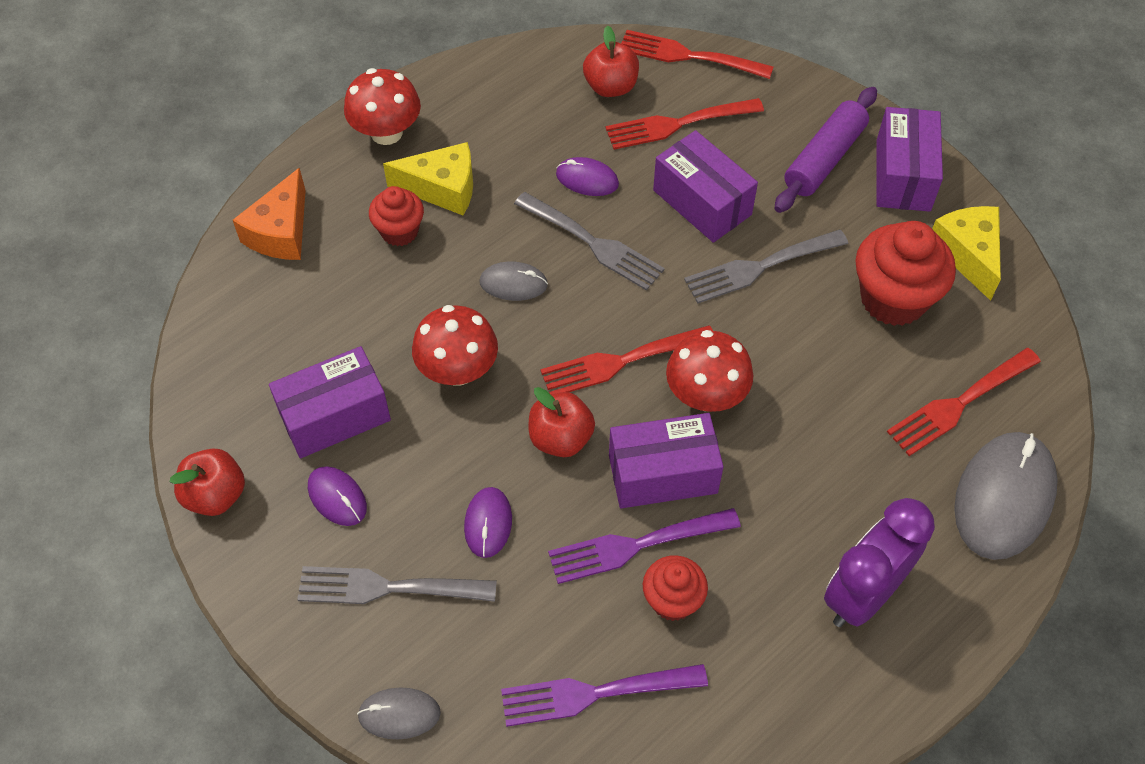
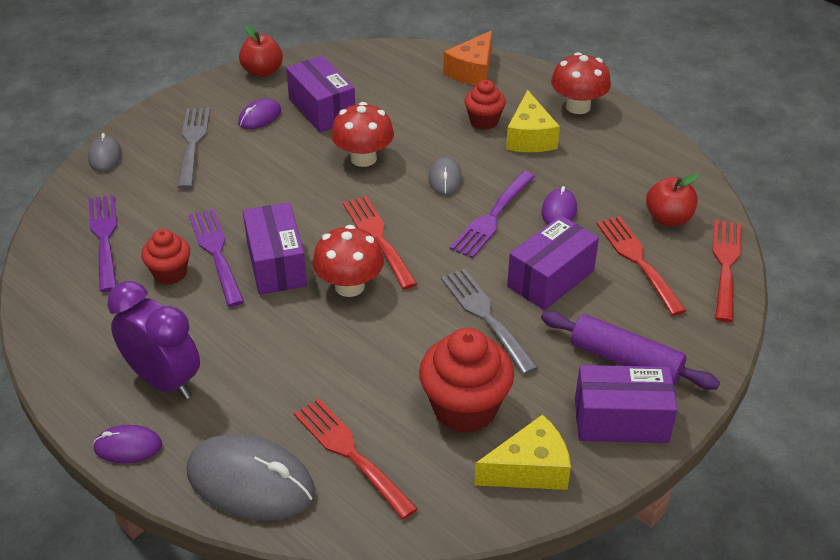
camera: 85 degrees right, 15 degrees down
orange cheese [233,168,306,260] -> orange cheese turned 75 degrees counterclockwise [443,30,492,86]
purple mouse [464,487,512,558] -> purple mouse moved to [93,425,162,463]
grey fork [514,192,665,291] -> purple fork [450,171,535,258]
red apple [529,387,595,457] -> none

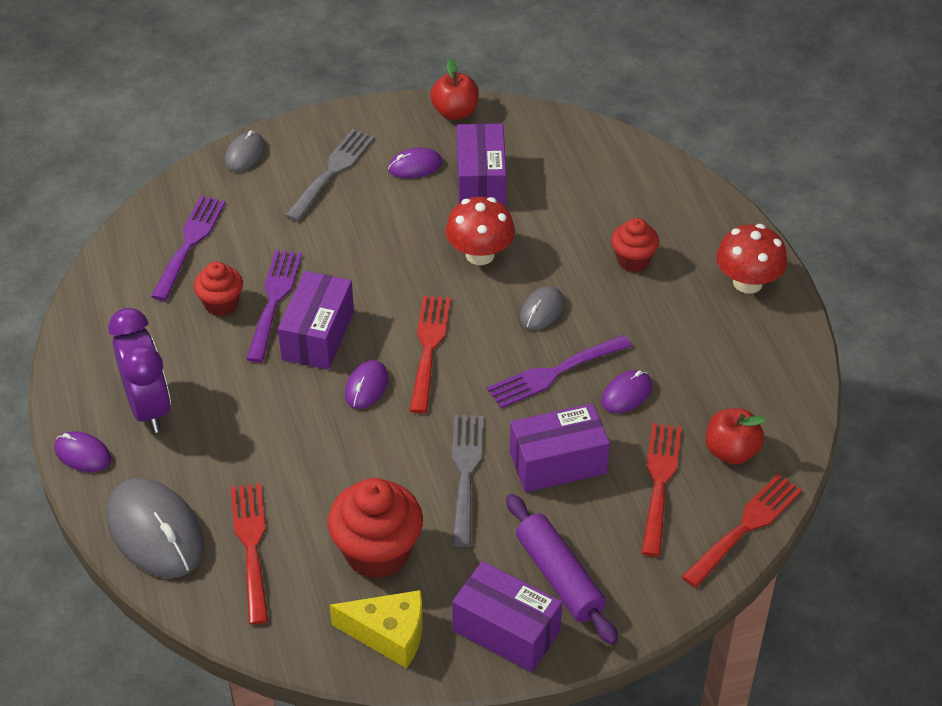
camera: 30 degrees right, 5 degrees up
red mushroom [312,225,384,297] -> purple mouse [345,360,388,409]
orange cheese [443,30,492,86] -> none
yellow cheese [506,90,560,152] -> none

